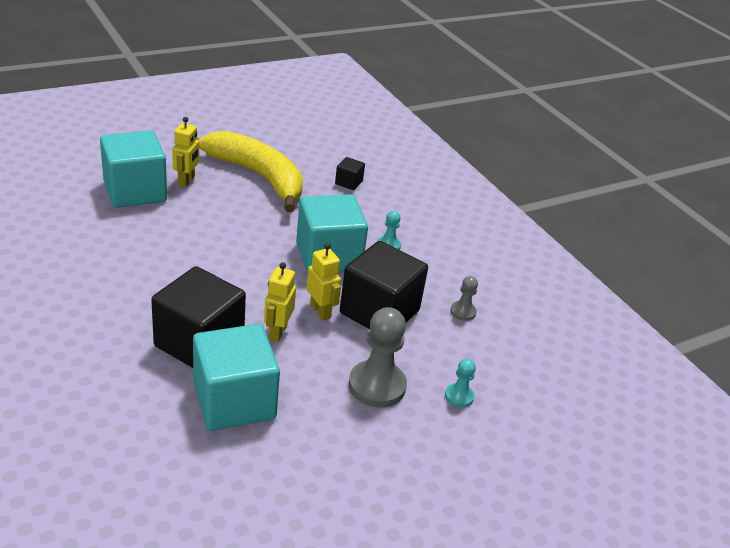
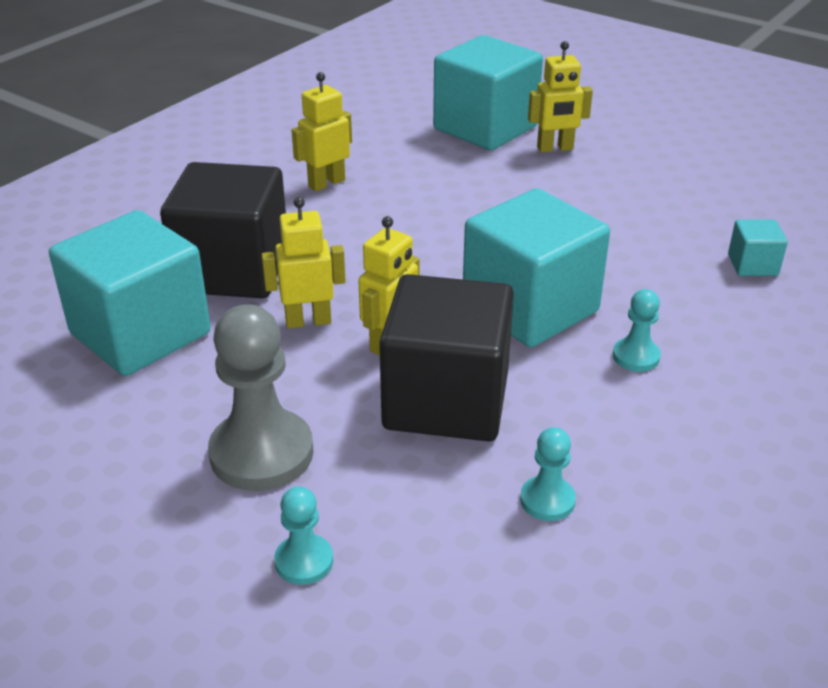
camera: 70 degrees right, 0 degrees up
yellow banana [199,131,303,212] -> none
black cube [335,157,365,190] -> turquoise cube [728,219,788,276]
grey pawn [450,276,478,321] -> turquoise pawn [520,427,576,521]
none -> yellow robot [292,72,352,191]

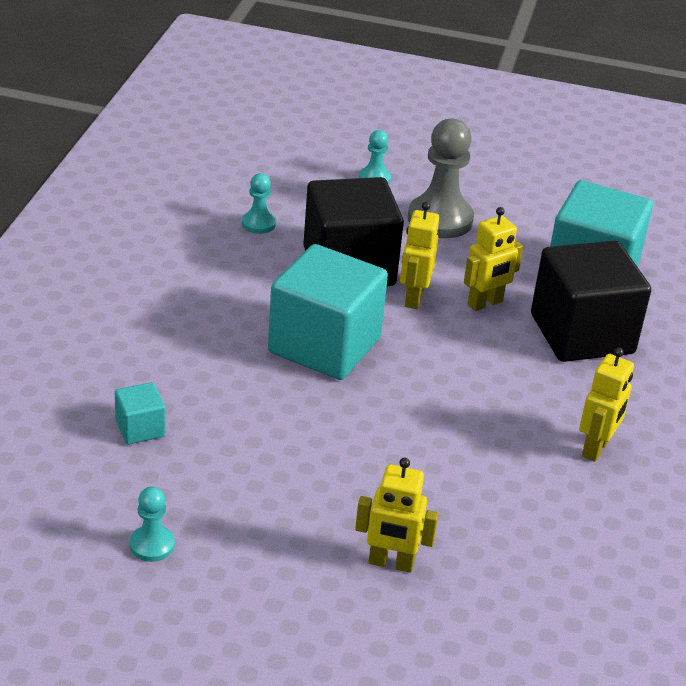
camera: 155 degrees right, 0 degrees up
turquoise cube [433,35,543,150] -> none
yellow robot [528,41,593,153] -> yellow robot turned 135 degrees counterclockwise [355,458,438,573]
turquoise pawn [613,289,661,372] -> turquoise pawn moved to [130,486,175,562]

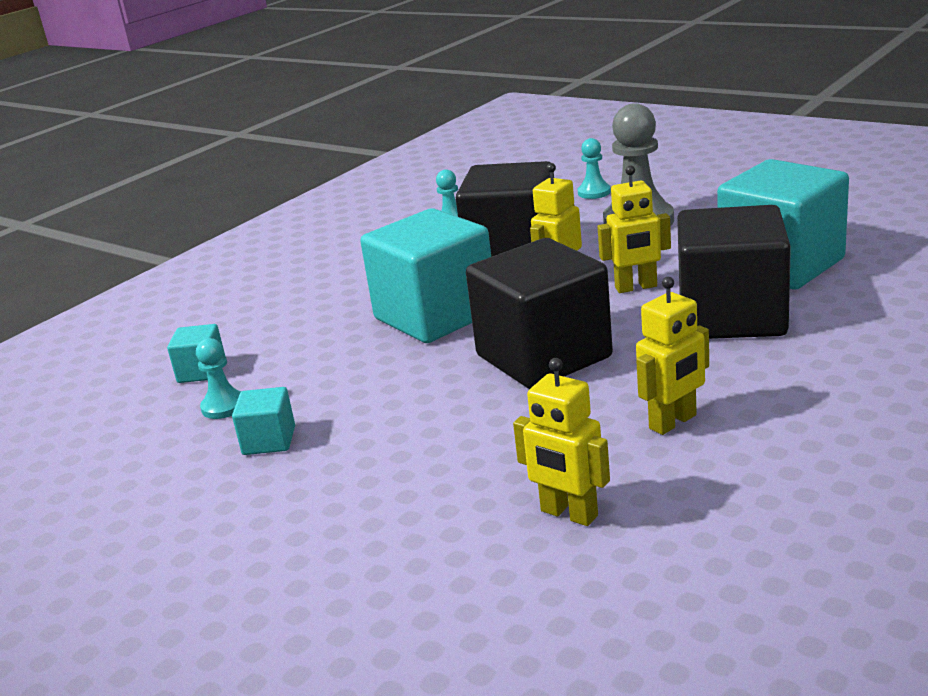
camera: 30 degrees right, 10 degrees down
turquoise pawn [130,486,175,562] -> turquoise pawn moved to [196,338,241,419]
yellow robot [355,458,438,573] -> yellow robot moved to [513,358,610,526]
none -> turquoise cube [232,387,295,455]
none -> black cube [466,238,613,389]

